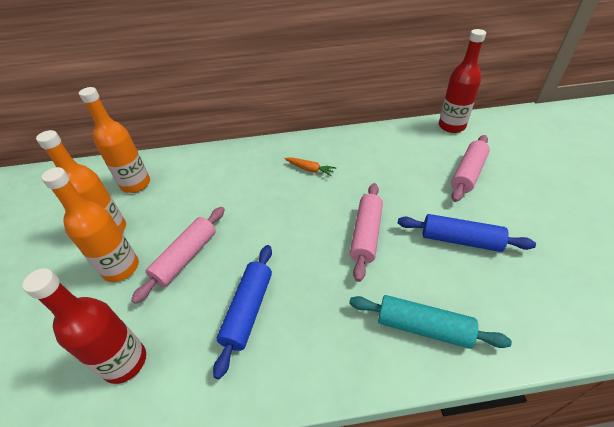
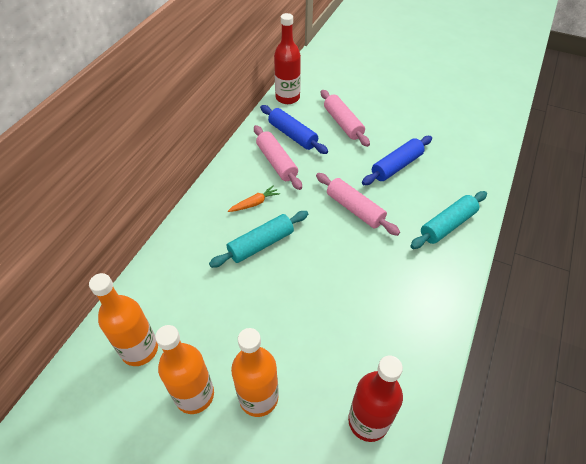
camera: 60 degrees left, 5 degrees up
pink rolling pin [131,207,225,304] -> pink rolling pin moved to [254,125,302,190]
blue rolling pin [213,245,272,379] -> blue rolling pin moved to [260,105,328,154]
none -> turquoise rolling pin [209,211,308,268]

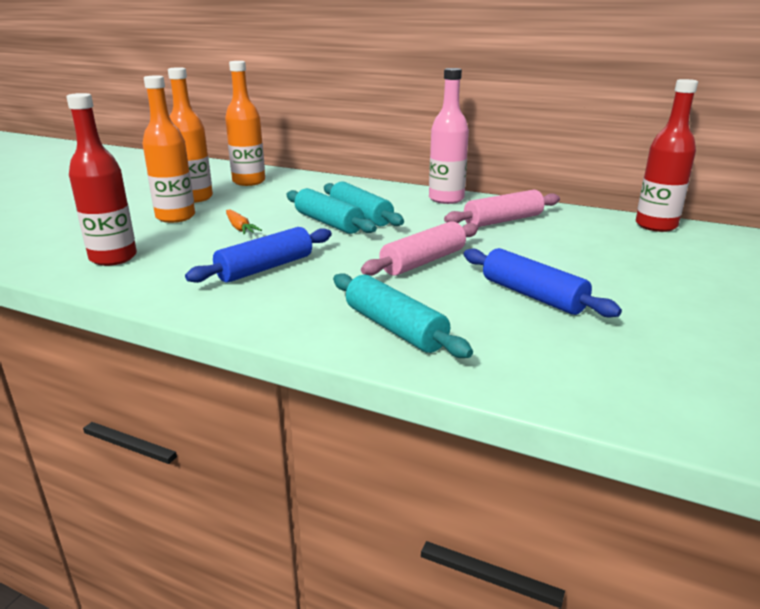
camera: 90 degrees right, 25 degrees down
orange carrot [228,185,280,212] -> orange carrot moved to [226,209,262,234]
blue rolling pin [260,105,328,154] -> blue rolling pin moved to [185,227,332,283]
pink rolling pin [321,90,370,147] -> none
none -> turquoise rolling pin [286,188,377,234]
none -> pink bottle [429,68,469,204]

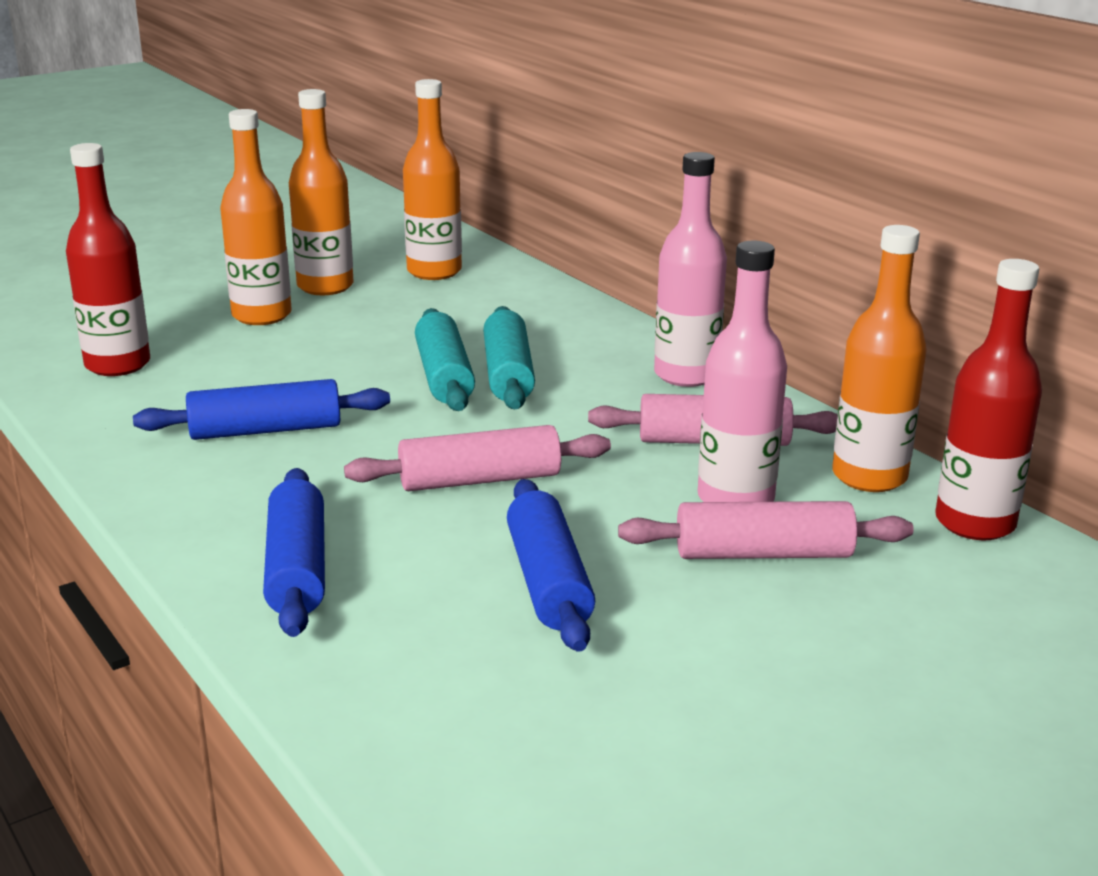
camera: 30 degrees right, 0 degrees up
orange carrot [226,209,262,234] -> none
turquoise rolling pin [333,273,473,358] -> blue rolling pin [263,468,325,637]
none -> pink rolling pin [618,501,914,559]
none -> pink bottle [698,241,787,502]
none -> orange bottle [832,225,927,492]

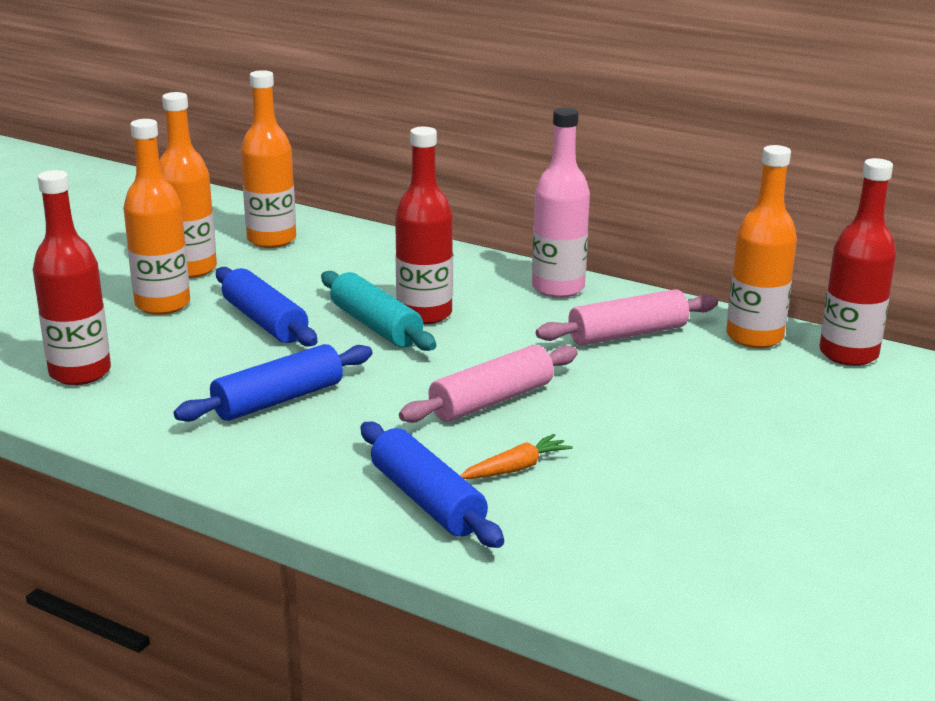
camera: 25 degrees left, 0 degrees up
turquoise rolling pin [483,306,535,409] -> red bottle [395,127,453,324]
blue rolling pin [507,479,595,652] -> blue rolling pin moved to [216,267,318,346]
pink rolling pin [618,501,914,559] -> none
pink bottle [698,241,787,502] -> none
none -> orange carrot [460,434,573,479]

